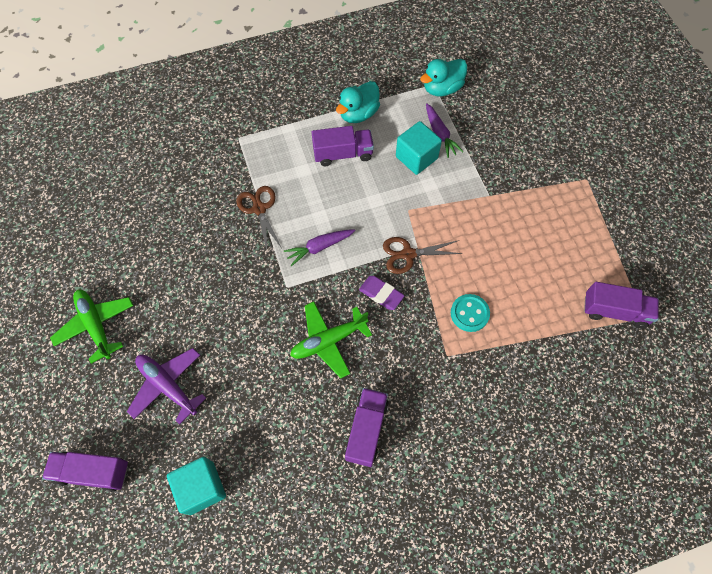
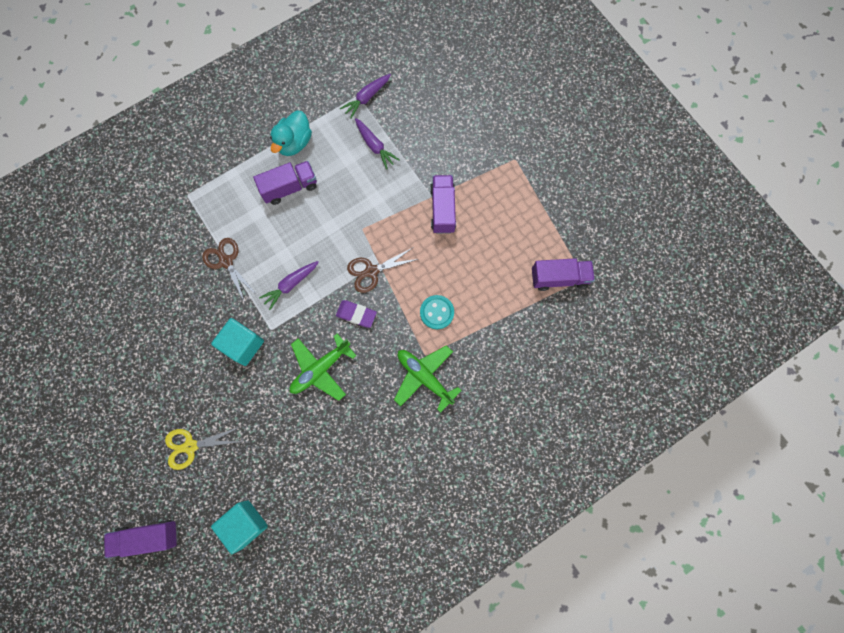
camera: 15 degrees left, 10 degrees up
green plane [50,289,134,364] -> green plane moved to [394,345,462,413]
purple plane [127,348,206,424] -> yellow scissors [165,427,239,470]
purple truck [345,388,389,467] -> purple truck moved to [430,175,456,234]
turquoise cube [396,121,442,175] -> turquoise cube moved to [211,318,264,366]
turquoise duck [420,59,467,96] -> purple carrot [340,74,391,119]

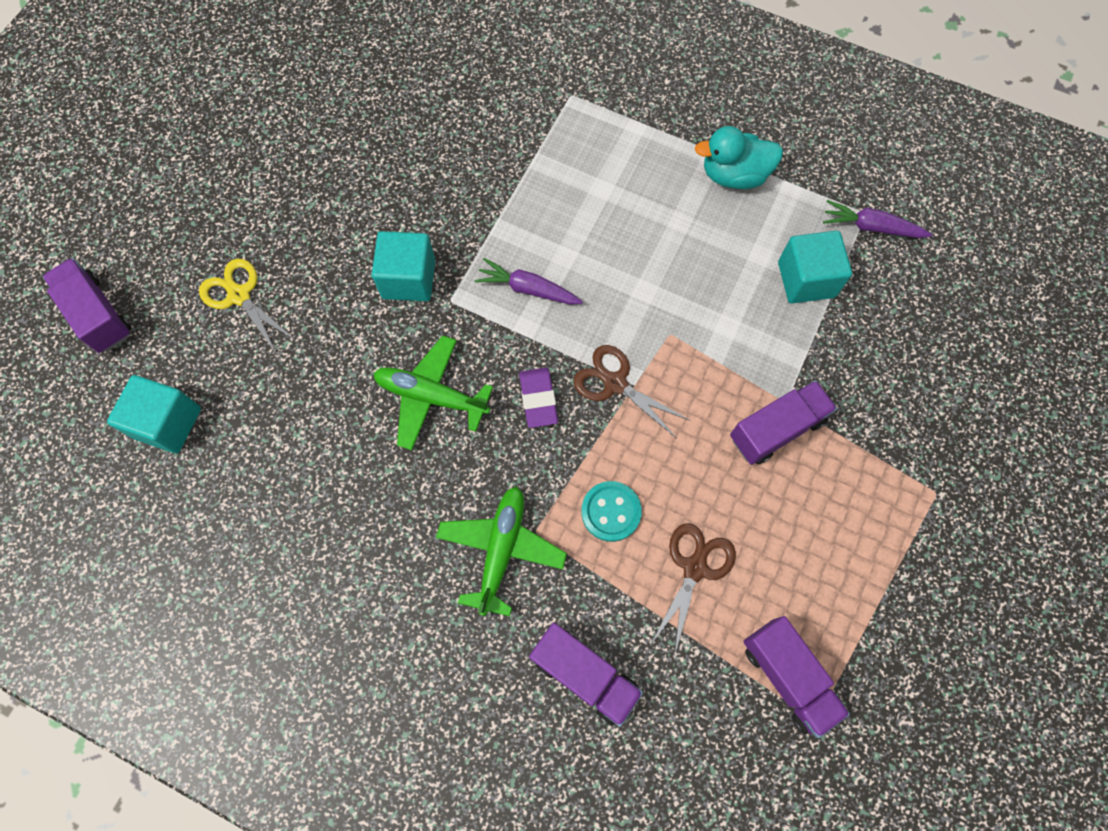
camera: 60 degrees right, 5 degrees down
brown scissors [202,238,257,302] -> brown scissors moved to [651,523,736,657]
purple truck [253,161,317,205] -> purple truck moved to [529,623,643,727]
purple carrot [355,118,399,169] -> turquoise cube [778,230,852,303]

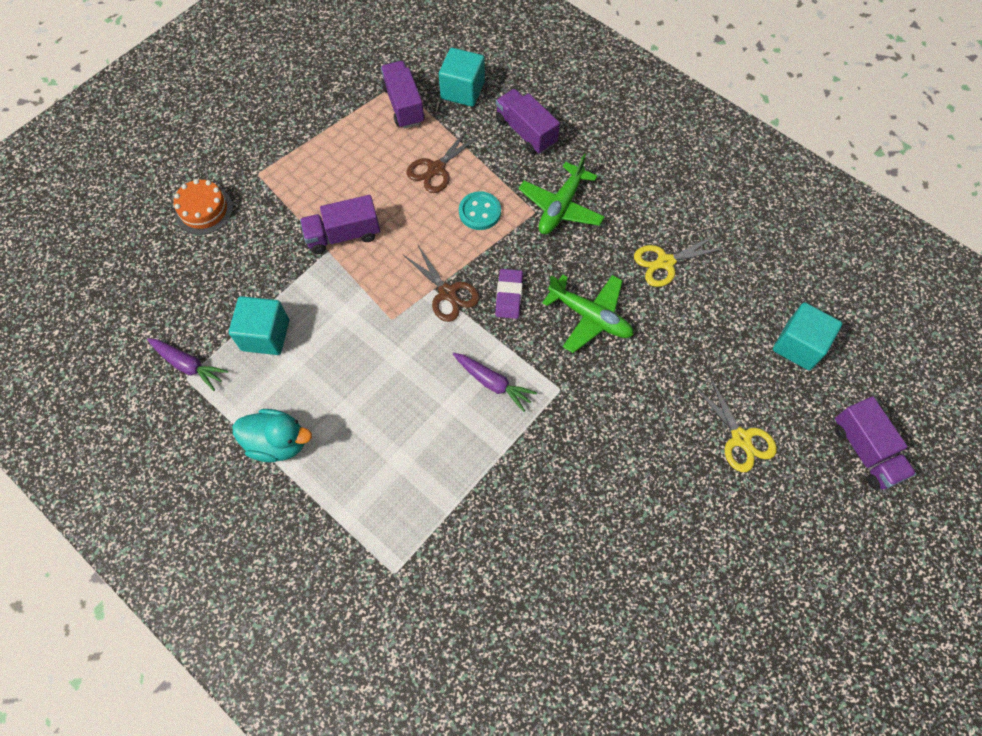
camera: 165 degrees left, 5 degrees down
turquoise cube [372,231,435,301] -> turquoise cube moved to [439,48,485,107]
none -> orange cake [174,179,233,235]
none -> yellow scissors [634,235,726,287]

